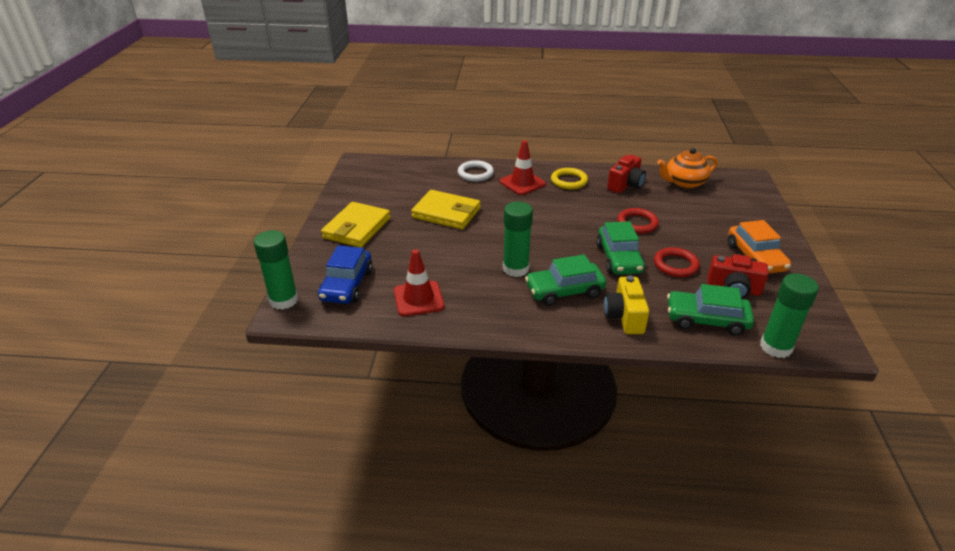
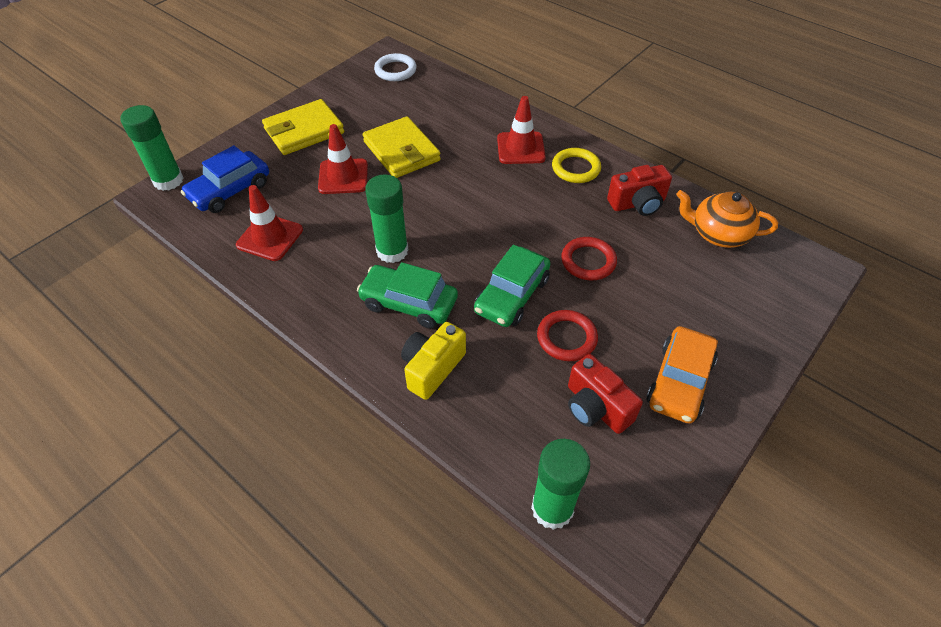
camera: 35 degrees right, 15 degrees up
white ring [458,160,494,182] -> white ring moved to [374,53,417,81]
green car [667,284,754,336] -> none
none -> red traffic cone [318,124,368,194]

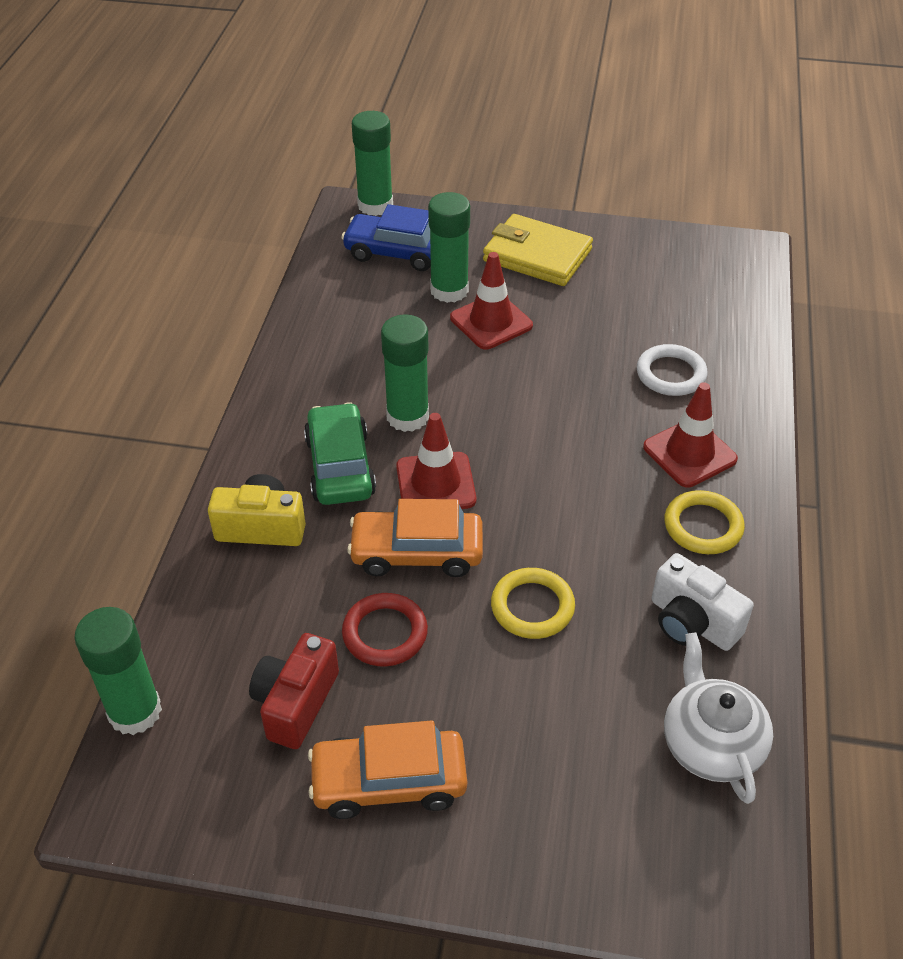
camera: 60 degrees right, 5 degrees down
red traffic cone [236,185,303,261] -> red traffic cone moved to [396,413,476,509]
yellow wallet [363,116,441,178] -> none
white ring [374,53,417,81] -> white ring moved to [637,344,707,396]
green car [474,245,551,327] -> orange car [347,499,483,577]
red ring [561,237,617,280] -> yellow ring [491,568,575,639]
red camera [607,165,672,216] -> white camera [652,553,754,651]
orange teapot [676,190,778,248] -> white teapot [664,632,773,804]
none -> green glue stick [428,192,470,303]

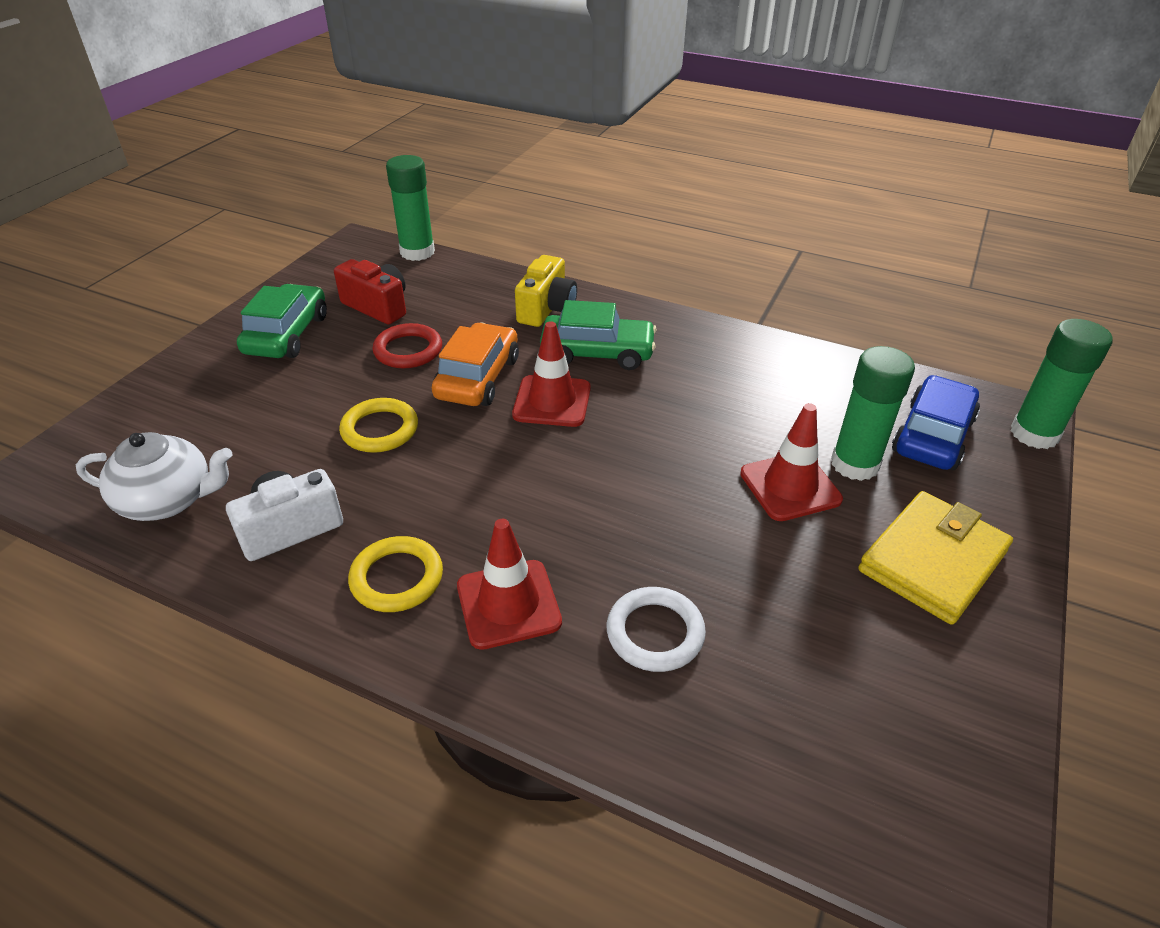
camera: 105 degrees right, 5 degrees down
orange car [308,721,467,819] -> green car [237,284,327,358]
green glue stick [381,314,429,432] -> none

